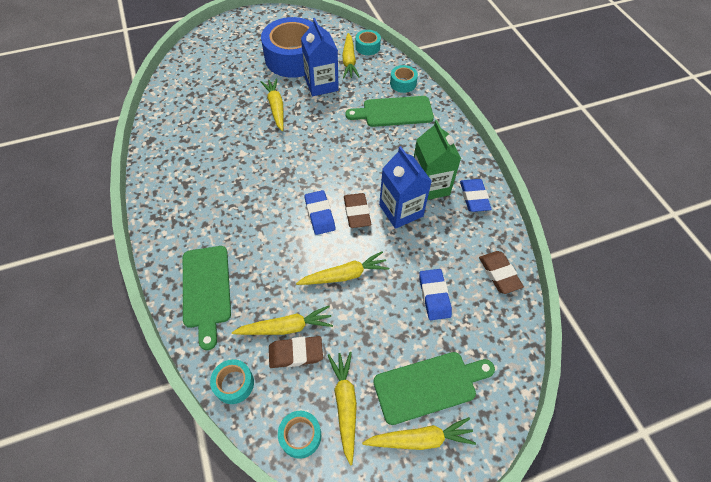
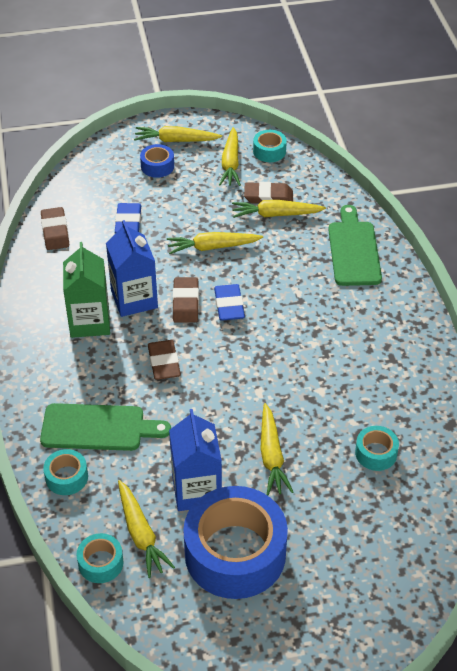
camera: 170 degrees left, 10 degrees down
turquoise tape [210,359,254,404] -> turquoise tape moved to [355,426,399,471]
yellow carrot [342,33,360,78] -> yellow carrot turned 150 degrees clockwise [118,480,175,578]
green cutting board [373,352,495,425] -> blue tape [140,144,174,178]
blue eraser [460,179,491,212] -> none
none -> brown eraser [148,340,181,380]

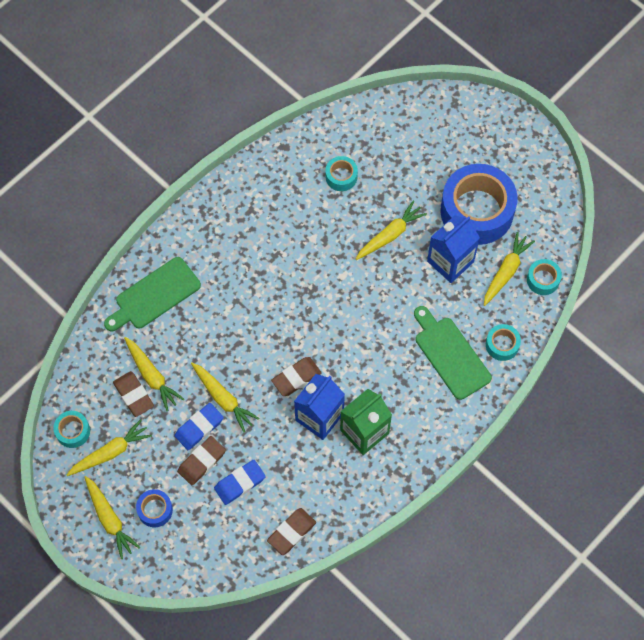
camera: 125 degrees left, 20 degrees up
brown eraser [148,340,181,380] -> brown eraser moved to [177,436,226,485]
blue eraser [214,284,245,321] -> blue eraser moved to [175,403,224,450]

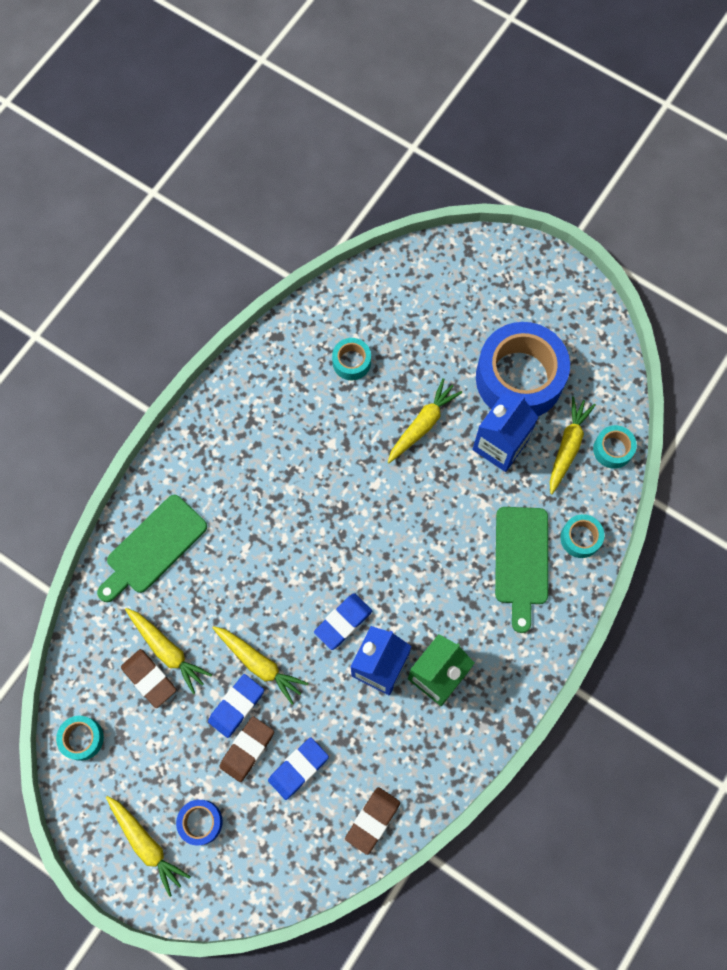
camera: 10 degrees left, 5 degrees up
yellow carrot [66,419,152,476] -> none
brown eraser [271,357,322,396] -> blue eraser [314,593,372,650]
green cutting board [414,306,492,400] -> green cutting board turned 135 degrees counterclockwise [495,507,548,633]

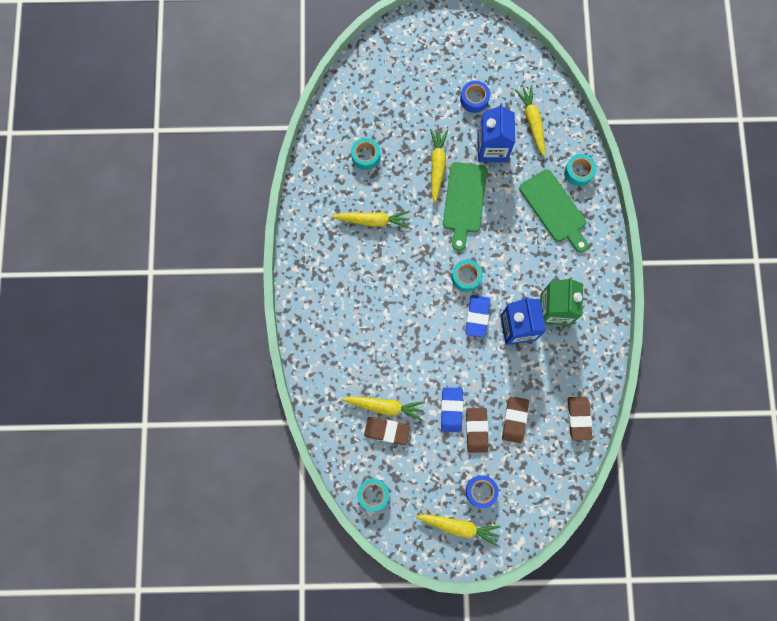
camera: 35 degrees left, 5 degrees up
green cutting board [97,495,207,602] -> green cutting board moved to [443,162,487,251]
yellow carrot [213,626,308,705] -> yellow carrot moved to [331,211,410,228]
blue eraser [268,737,329,800] -> brown eraser [502,396,529,443]
blue tape [476,322,570,417] -> blue tape [460,81,490,113], size x0.44
turquoise tape [593,425,637,469] -> turquoise tape moved to [452,260,483,292]

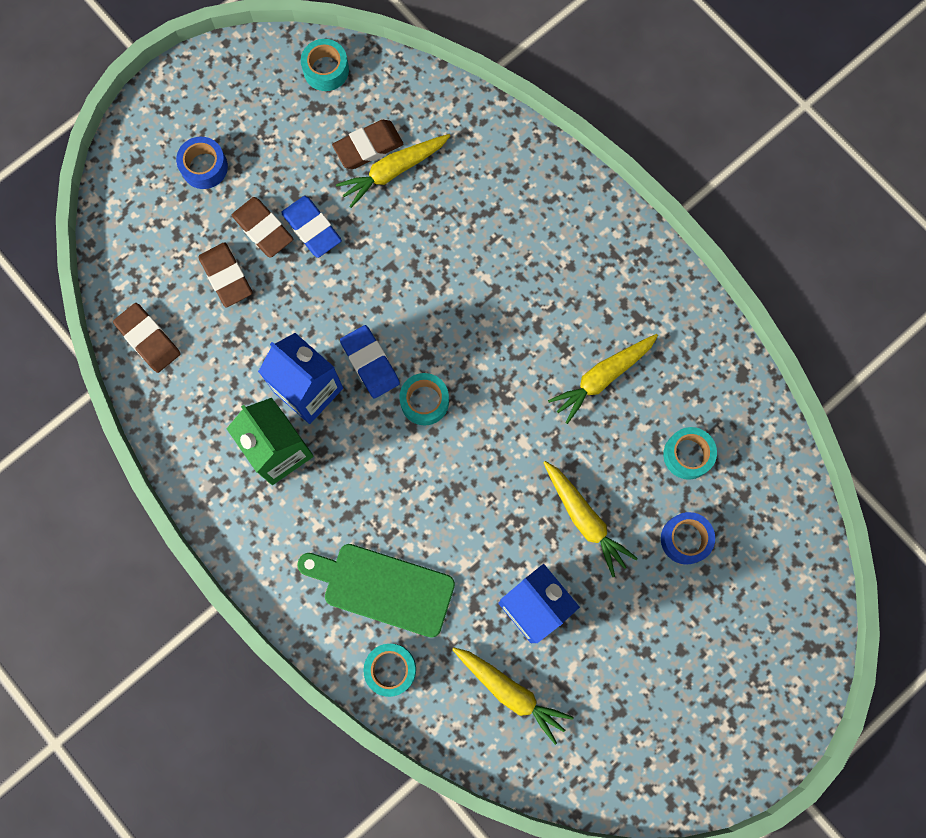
camera: 140 degrees right, 0 degrees up
yellow carrot [416,514,501,546] -> none
green cutting board [443,162,487,251] -> none
blue tape [460,81,490,113] -> blue tape moved to [661,512,715,565]

